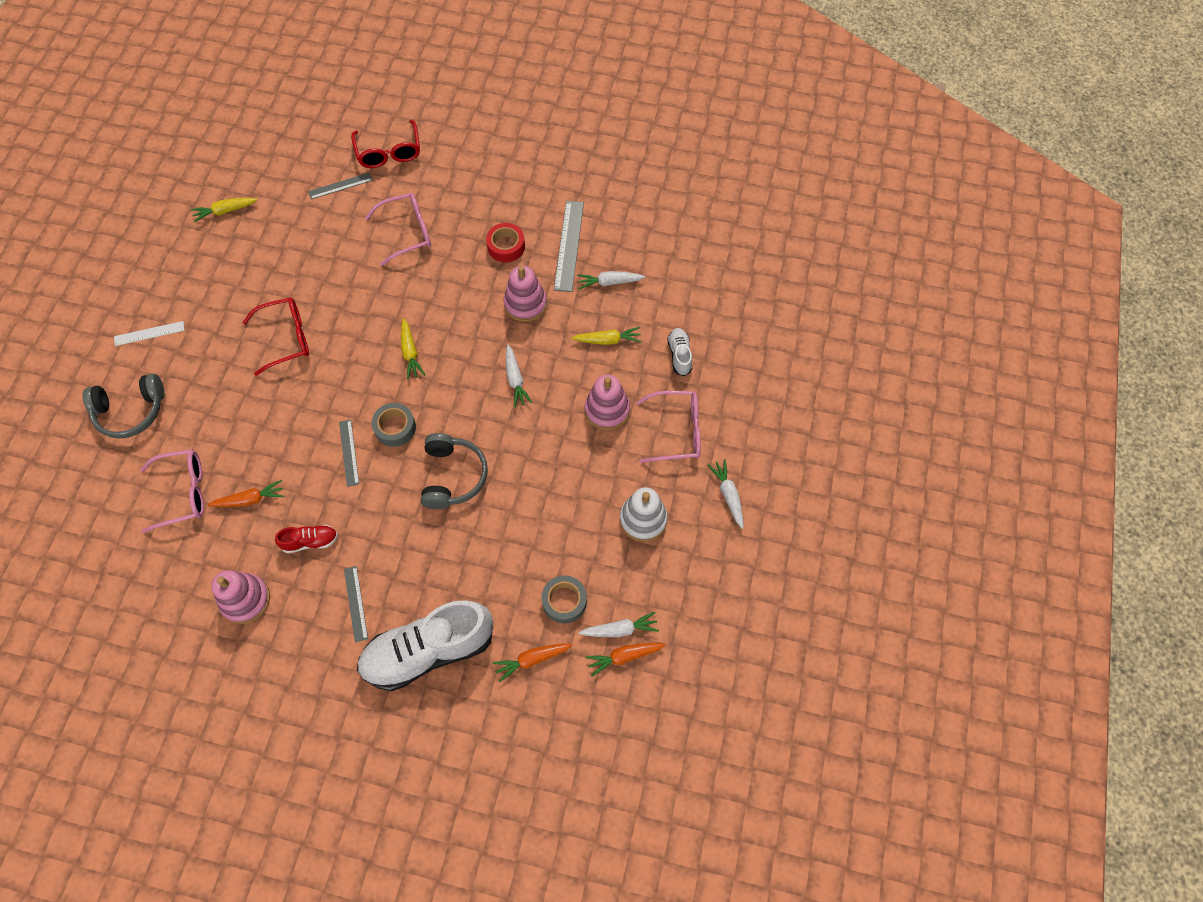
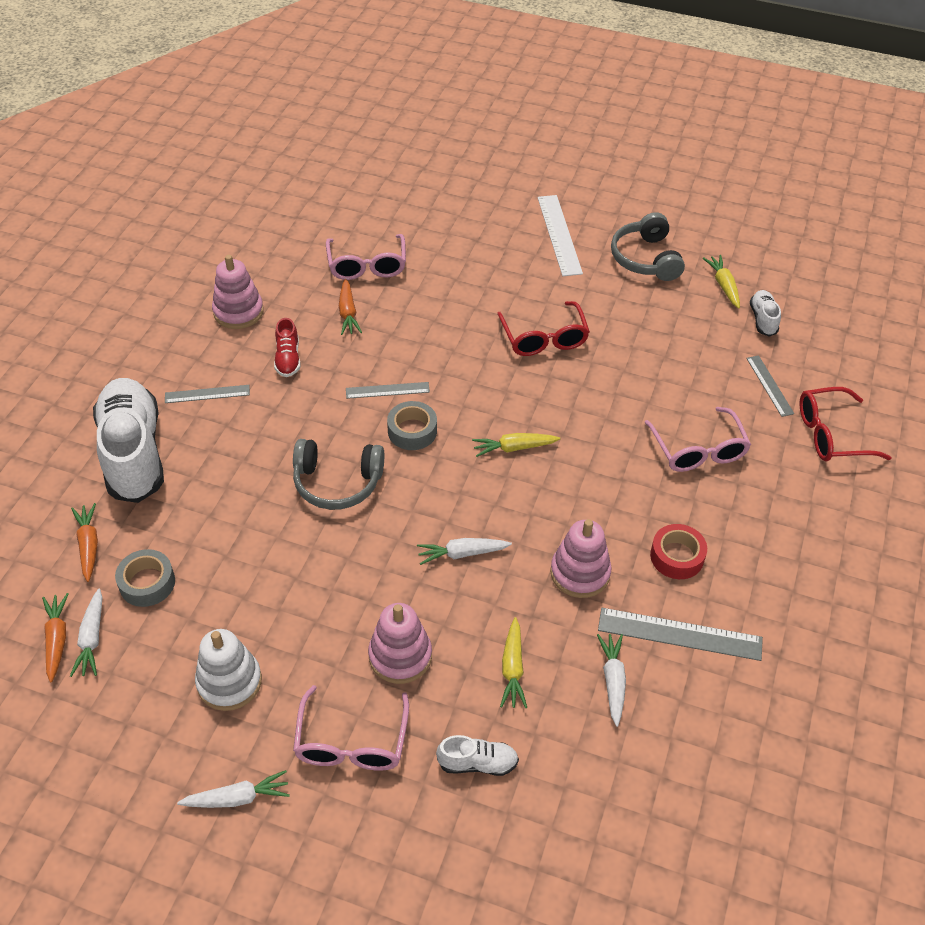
camera: 95 degrees right, 15 degrees down
grey headphones [82,373,164,439] -> grey headphones moved to [611,212,685,281]
white ruler [114,321,185,346] -> white ruler [537,195,583,276], size x1.66
none -> white shoe [750,290,781,337]

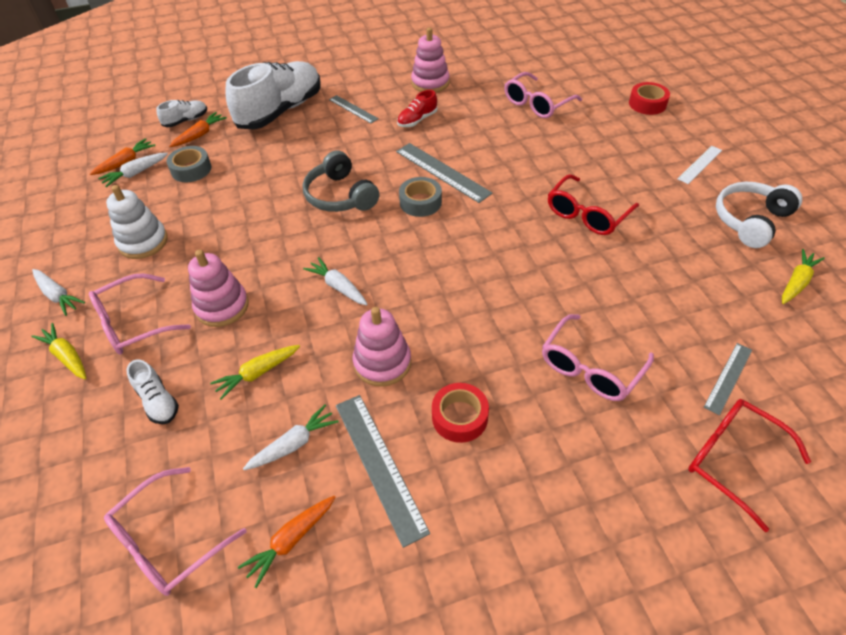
camera: 55 degrees right, 0 degrees up
orange carrot [339,279,362,335] -> orange carrot moved to [238,496,335,588]
grey ruler [346,382,430,399] -> grey ruler [396,143,493,203], size x1.66
yellow carrot [472,433,560,457] -> yellow carrot moved to [32,323,86,379]
white ruler [537,195,583,276] -> white ruler [678,146,722,184], size x0.60
grey headphones [611,212,685,281] -> white headphones [716,182,802,248]
white shoe [750,290,781,337] -> white shoe moved to [156,100,207,127]
none -> pink glasses [104,467,247,596]
none -> red tape [629,82,670,115]

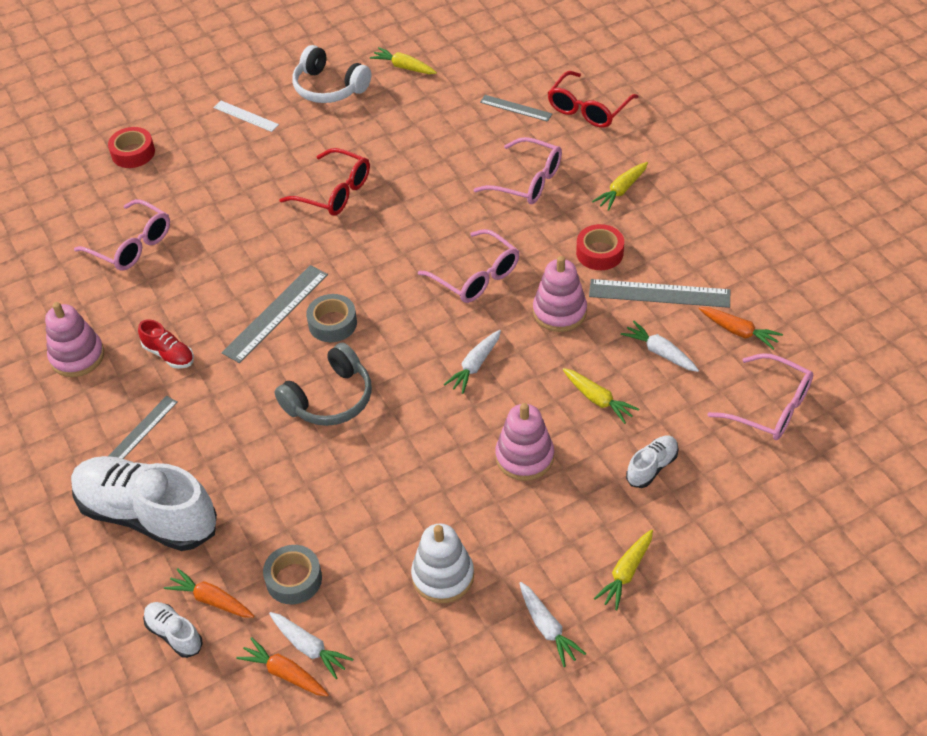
camera: 100 degrees left, 0 degrees up
white carrot [32,269,85,316] -> white carrot turned 120 degrees clockwise [520,582,586,667]
pink glasses [89,274,191,355] -> pink glasses moved to [418,229,519,303]
grey ruler [336,395,430,548] -> grey ruler turned 45 degrees clockwise [589,279,730,308]
none -> yellow carrot [592,162,648,211]

